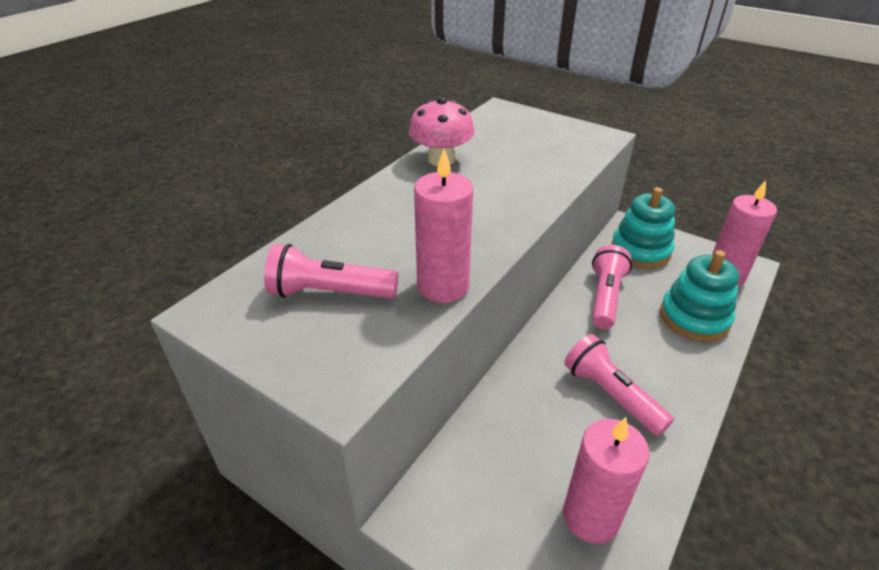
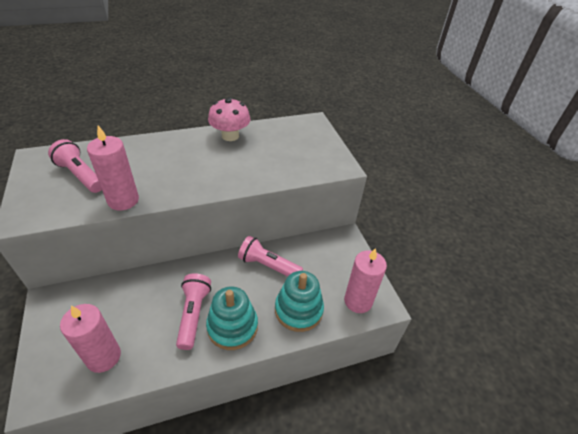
camera: 35 degrees right, 5 degrees up
pink flashlight [592,245,632,330] -> pink flashlight turned 120 degrees counterclockwise [238,236,303,276]
turquoise stacking toy [611,187,675,269] -> turquoise stacking toy moved to [206,286,258,350]

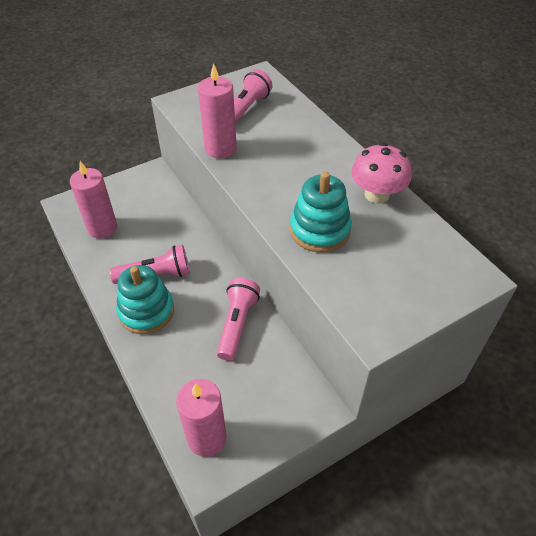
camera: 80 degrees right, 5 degrees up
turquoise stacking toy [275,271,324,332] -> turquoise stacking toy moved to [290,172,352,253]

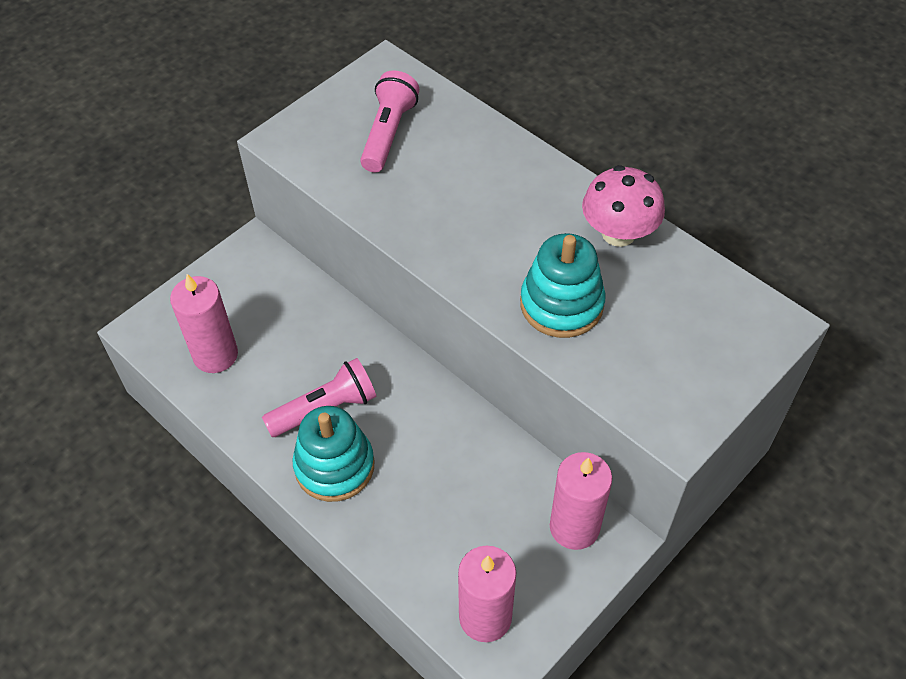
camera: 15 degrees left, 5 degrees up
pink candle [198,63,237,158] -> pink candle moved to [550,452,612,550]
pink flashlight [217,278,260,361] -> none

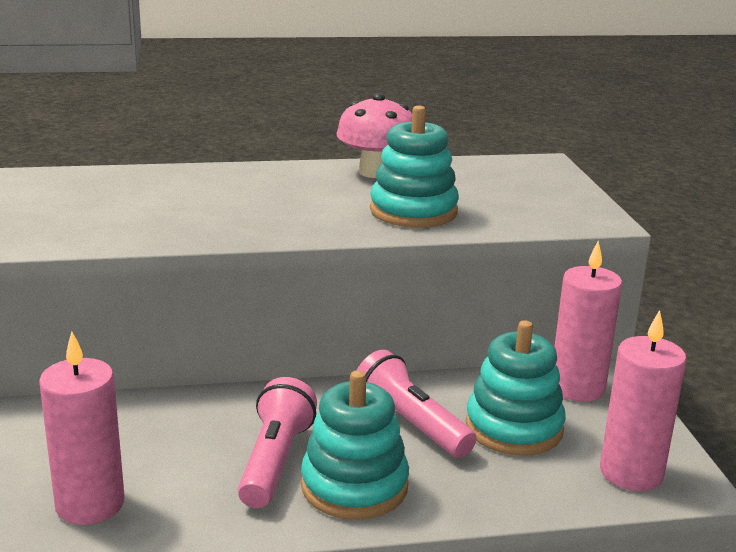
camera: 55 degrees left, 30 degrees down
pink flashlight [360,70,419,172] -> pink flashlight moved to [357,350,476,458]
none -> turquoise stacking toy [466,320,566,456]

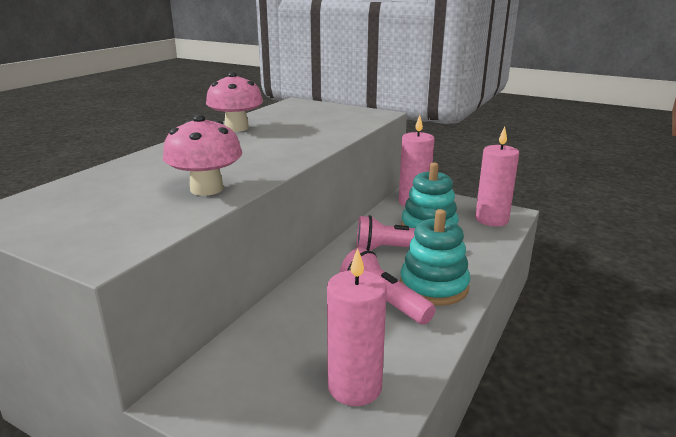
camera: 50 degrees left, 0 degrees up
turquoise stacking toy [370,105,459,228] -> none
none -> pink mushroom [163,115,242,196]

